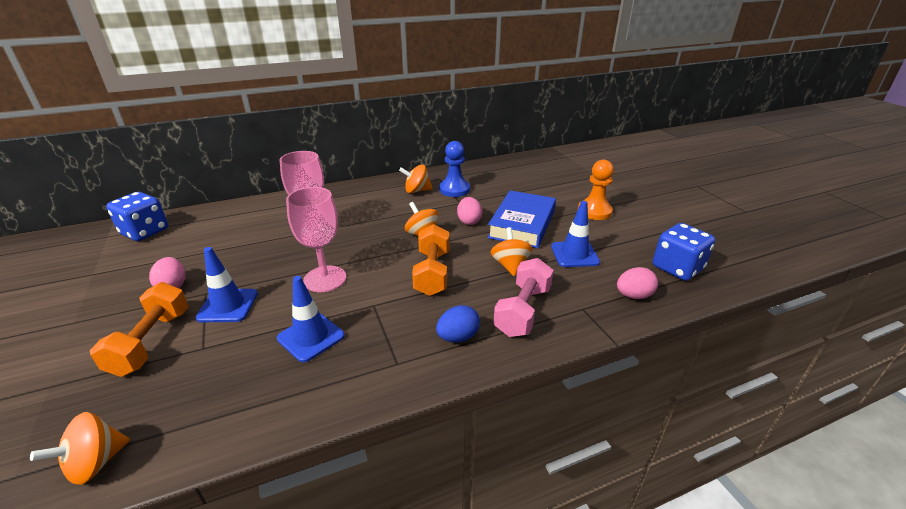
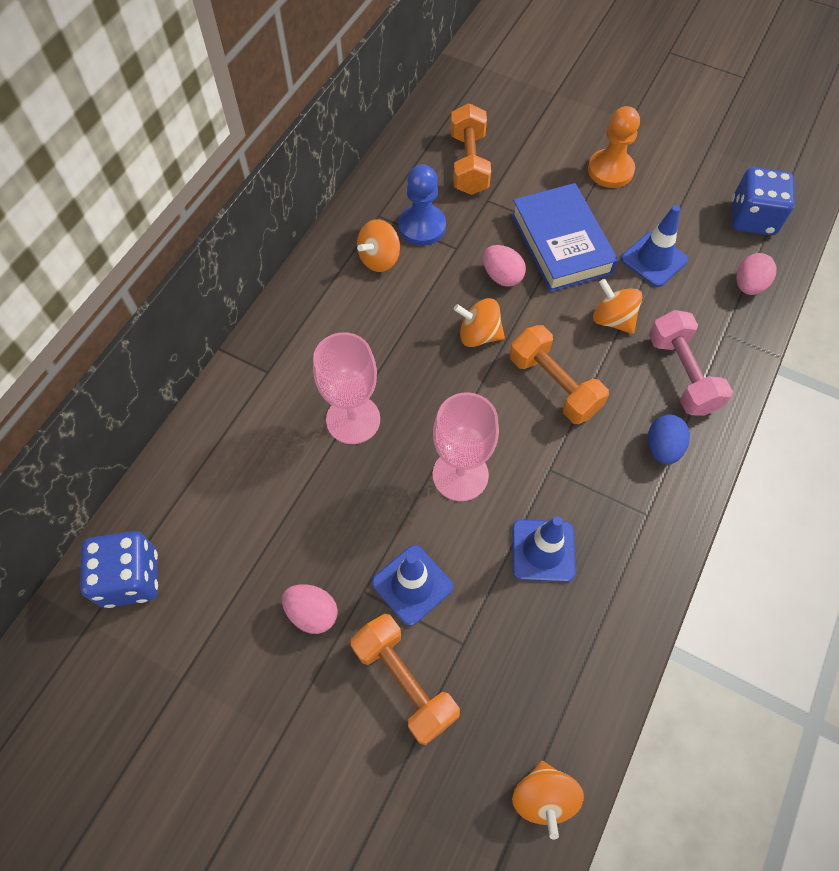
camera: 40 degrees left, 30 degrees up
none -> orange dumbbell [451,103,491,195]

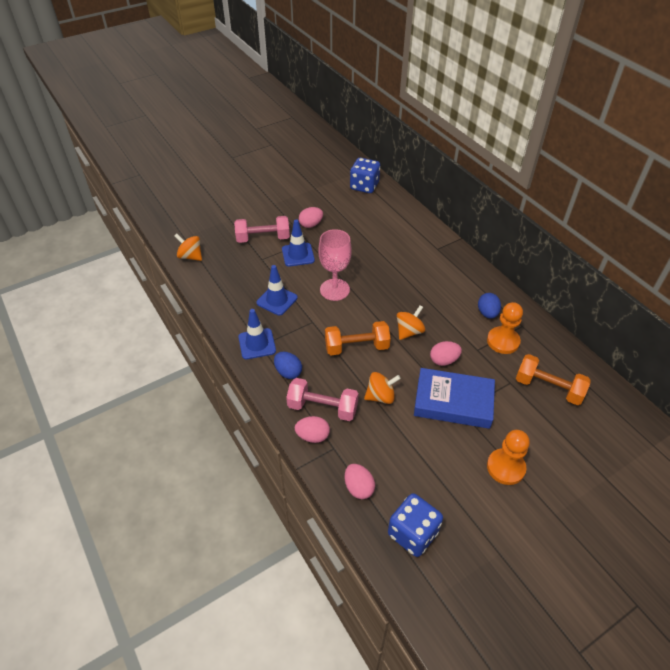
camera: 120 degrees right, 15 degrees down
pink goblet [313,332,380,444] -> none
orange dumbbell [351,614,460,745] -> pink dumbbell [234,216,290,243]
orange spinning top [357,219,400,272] -> blue egg [478,293,501,319]
blue pawn [398,165,446,246] -> orange pawn [487,302,523,354]
blue traffic cone [621,205,688,287] -> blue traffic cone moved to [238,309,276,359]
none -> pink egg [295,416,330,443]

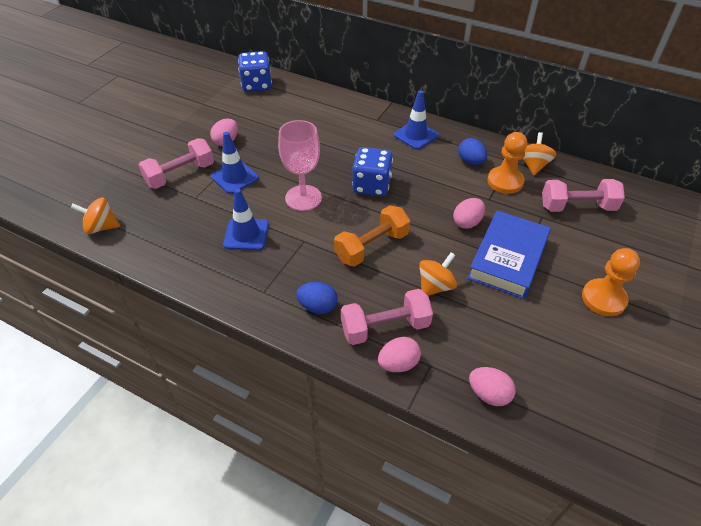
camera: 30 degrees left, 0 degrees up
blue traffic cone [238,309,276,359] -> blue traffic cone moved to [394,90,438,150]
blue dice [388,493,443,557] -> blue dice moved to [352,147,393,196]
orange spinning top [397,305,425,340] -> orange spinning top moved to [523,132,556,175]
blue book [414,368,495,429] -> blue book turned 45 degrees counterclockwise [467,211,551,299]
orange dumbbell [516,354,591,405] -> pink dumbbell [542,179,625,212]

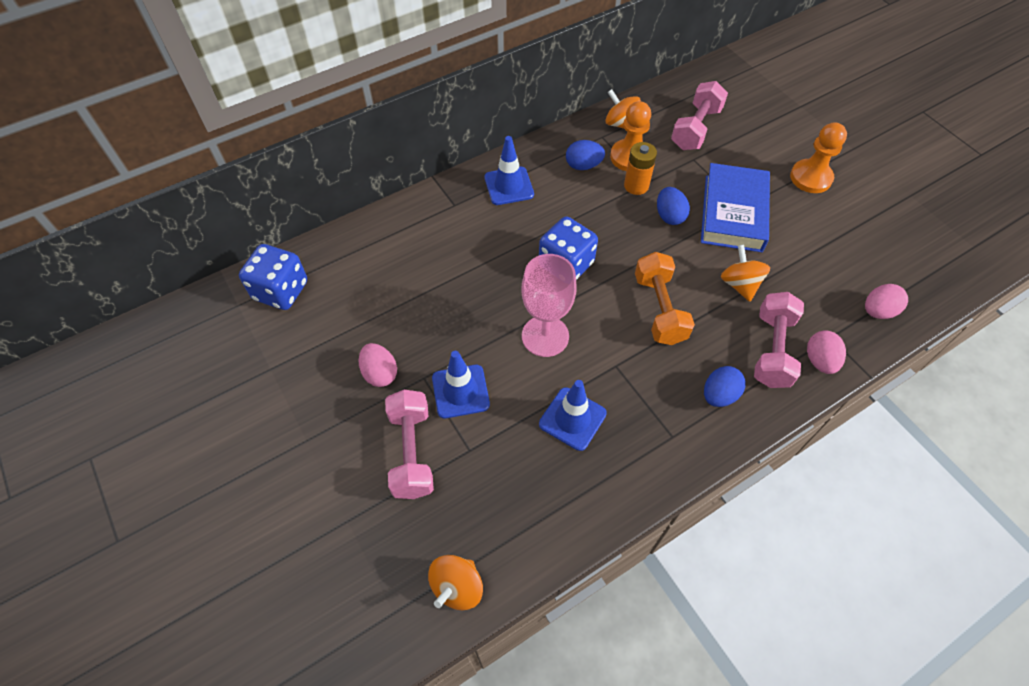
camera: 60 degrees left, 10 degrees up
pink egg [453,198,485,229] -> blue egg [657,187,690,225]
blue book [467,211,551,299] -> blue book turned 45 degrees clockwise [701,163,770,252]
none -> orange battery [624,142,657,195]

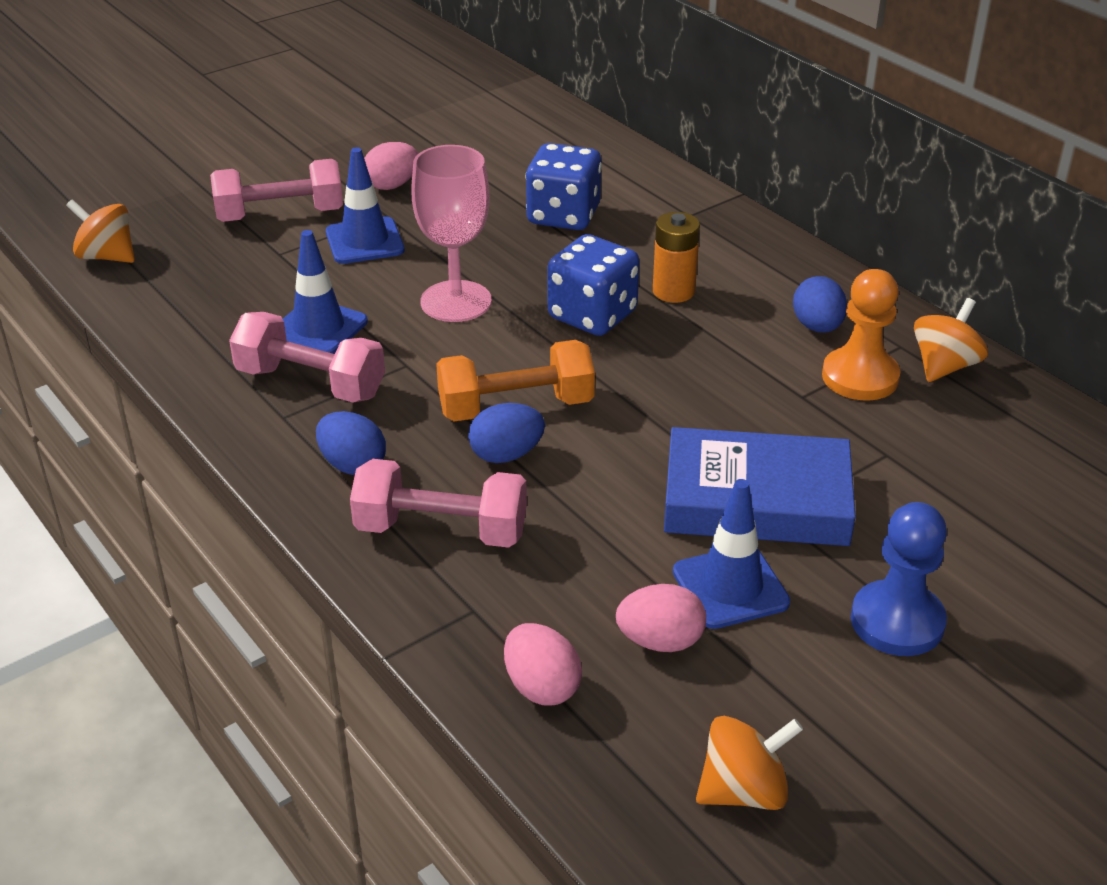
camera: 85 degrees right, 20 degrees down
blue dice [239,244,307,310] -> blue dice moved to [525,143,602,230]
blue traffic cone [484,136,534,205] -> blue traffic cone moved to [673,479,790,629]
orange battery [624,142,657,195] -> orange battery moved to [653,212,700,303]
blue egg [657,187,690,225] -> blue egg moved to [468,403,545,463]
pink dumbbell [671,81,728,150] -> pink dumbbell moved to [229,312,385,403]
orange spinning top [721,245,770,302] -> orange spinning top moved to [696,716,803,810]
orange pawn [790,122,847,193] -> blue pawn [851,502,947,656]
pink egg [807,330,846,374] -> pink egg moved to [616,584,706,652]

